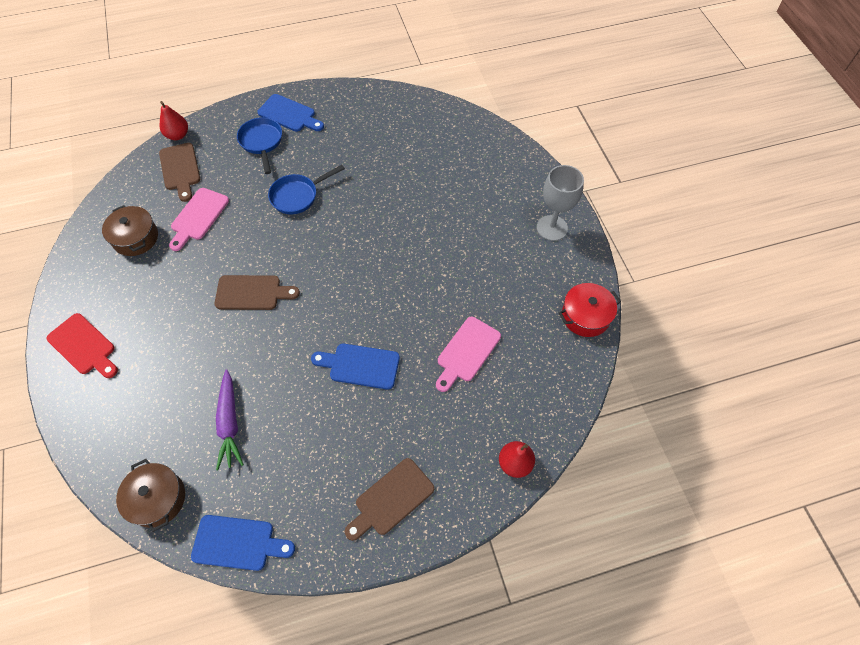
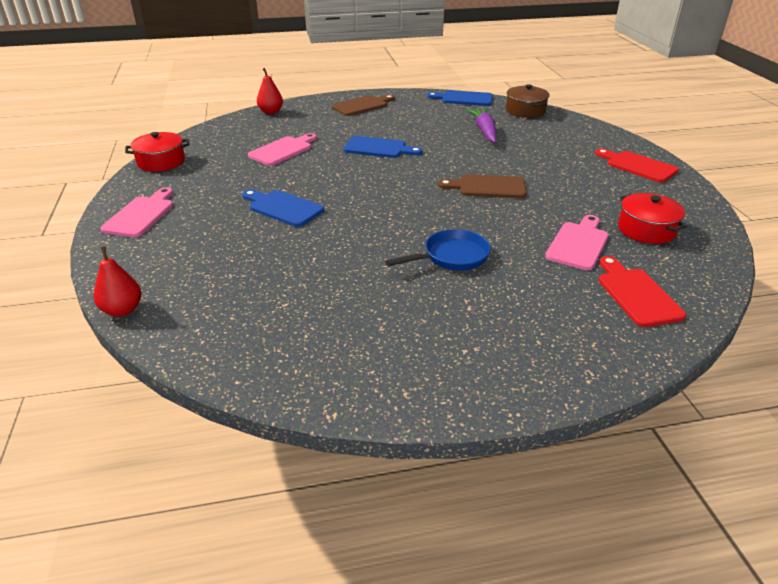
camera: 175 degrees left, 25 degrees down
brown pot [102,205,158,256] -> red pot [618,193,687,244]
red pear [159,101,188,140] -> red pear moved to [94,246,142,317]
brown cutting board [159,143,200,202] -> red cutting board [598,256,686,327]
blue pan [237,117,282,174] -> none
blue cutting board [257,94,324,132] -> blue cutting board moved to [242,189,324,227]
grey goblet [537,165,584,241] -> pink cutting board [100,187,173,237]

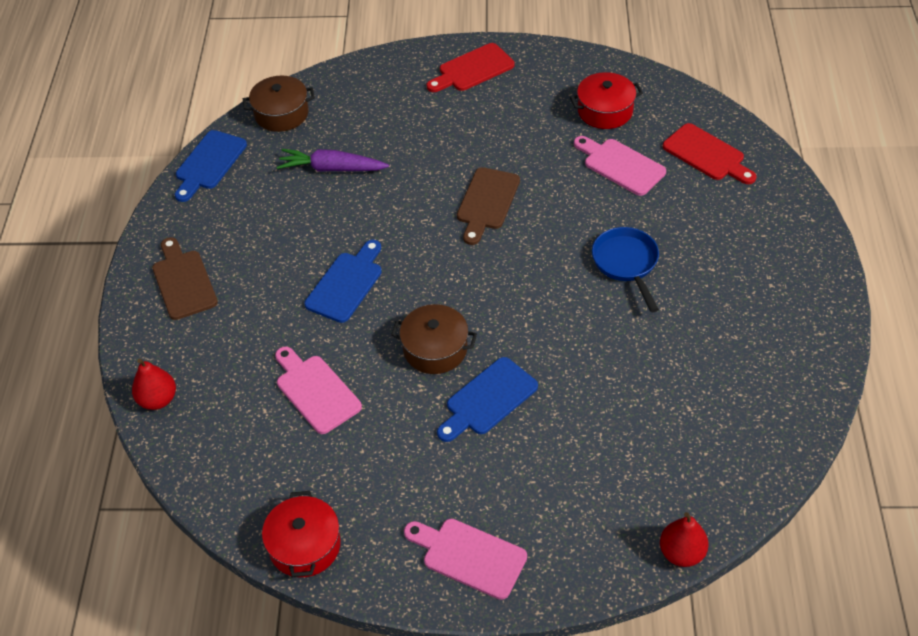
camera: 75 degrees left, 15 degrees up
red cutting board [598,256,686,327] -> red cutting board turned 135 degrees counterclockwise [663,123,756,184]
none -> brown pot [391,304,477,374]

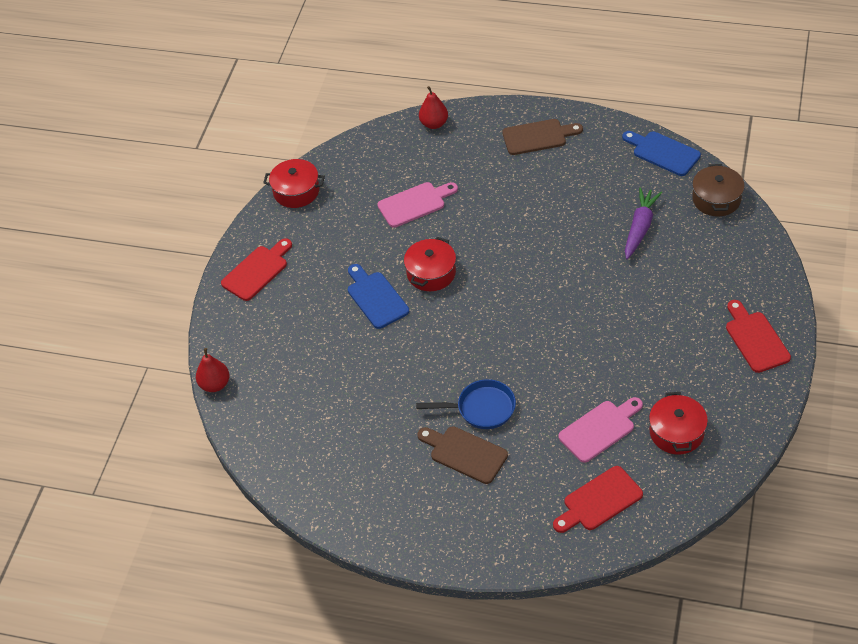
camera: 105 degrees right, 0 degrees up
blue cutting board [304,240,382,323] -> none
brown pot [391,304,477,374] -> red pot [404,237,456,291]
pink cutting board [404,519,527,600] -> red cutting board [221,238,292,301]
brown cutting board [457,167,520,245] -> brown cutting board moved to [417,426,508,484]

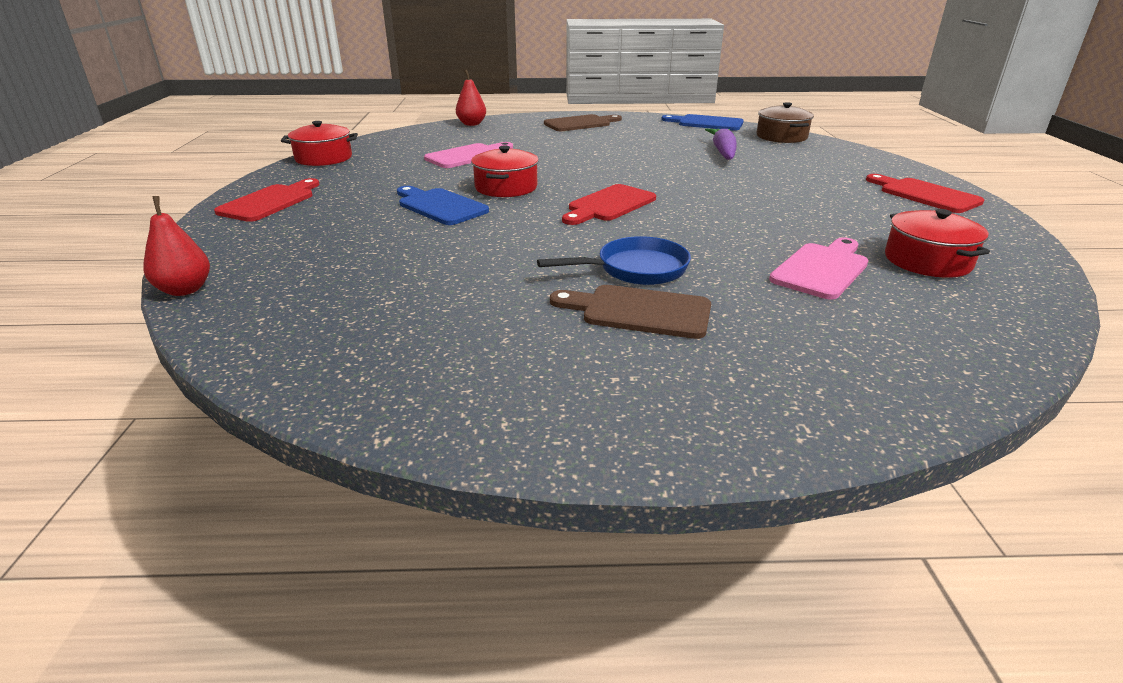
camera: 20 degrees left, 20 degrees down
red cutting board [553,466,643,533] -> red cutting board moved to [562,184,656,225]

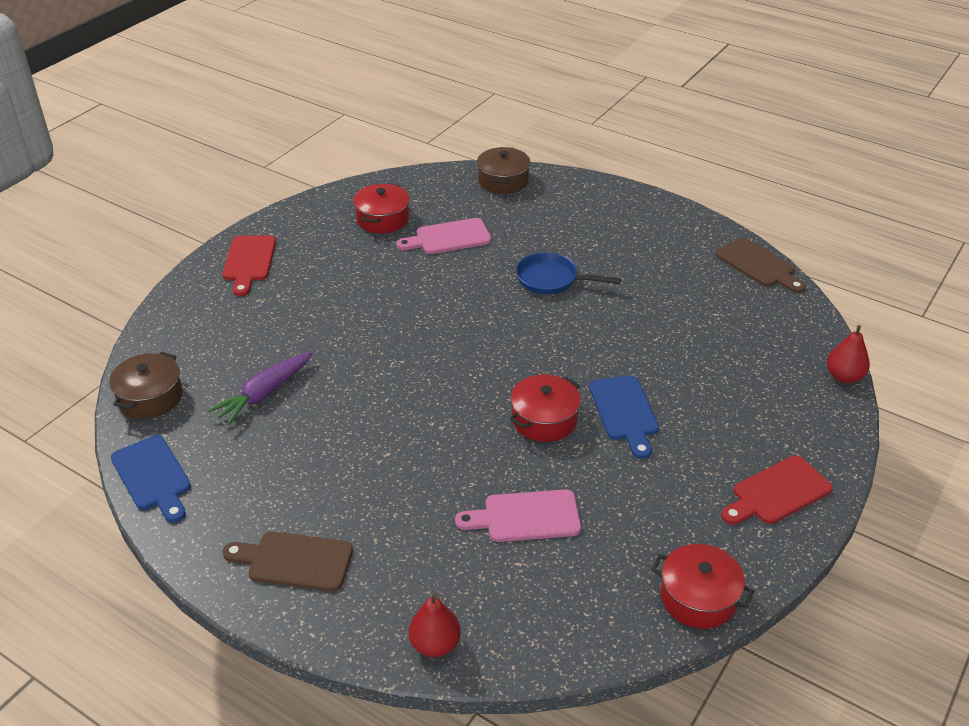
camera: 145 degrees left, 10 degrees up
brown cutting board [550,285,711,339] -> brown cutting board moved to [716,237,806,293]
red cutting board [562,184,656,225] -> none
none -> brown pot [477,147,530,194]

